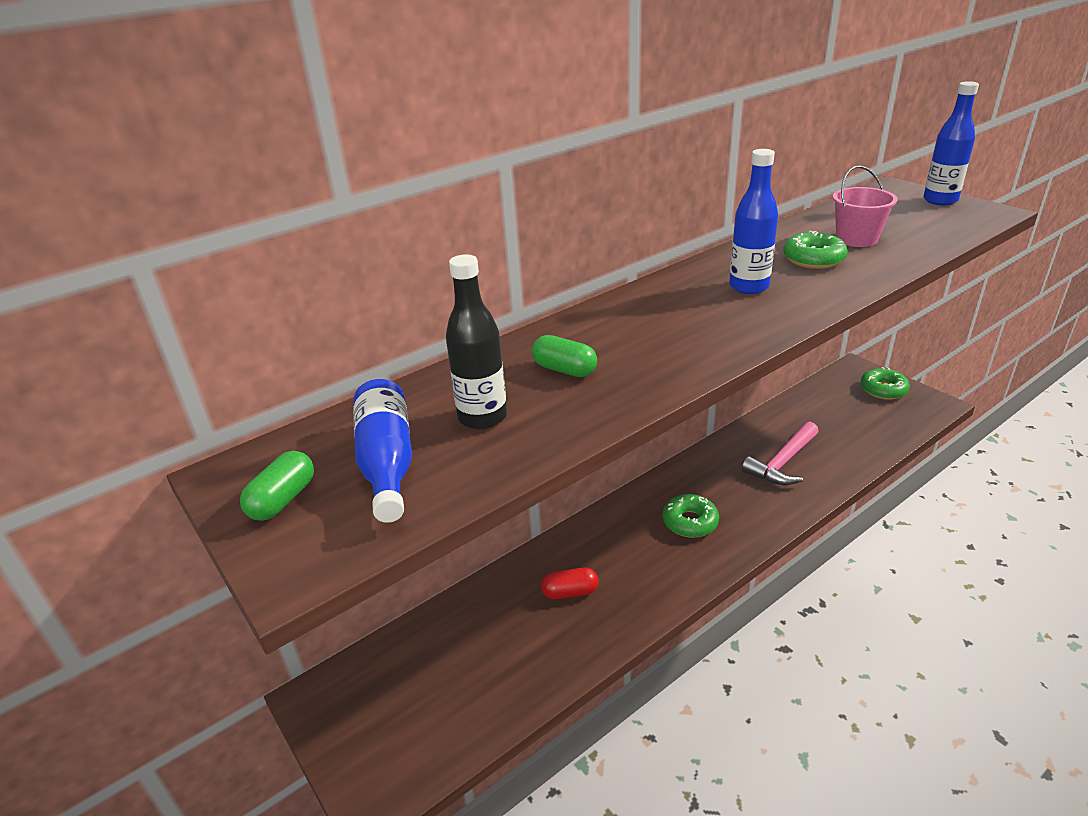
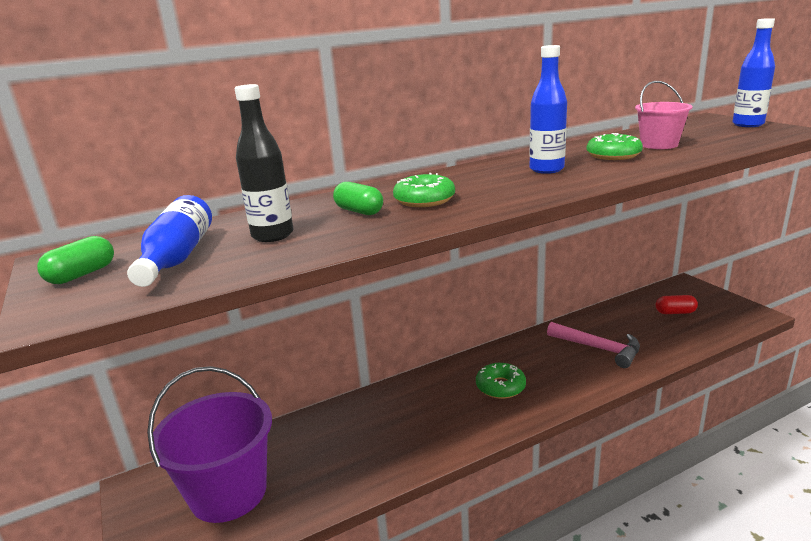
camera: 10 degrees right, 10 degrees down
red capsule [541,568,599,599] -> red capsule moved to [655,295,698,314]
pink hammer [742,421,819,485] -> pink hammer turned 105 degrees counterclockwise [547,322,640,368]
green donut [861,367,910,400] -> green donut moved to [393,173,455,207]
none -> purple bucket [147,366,272,523]

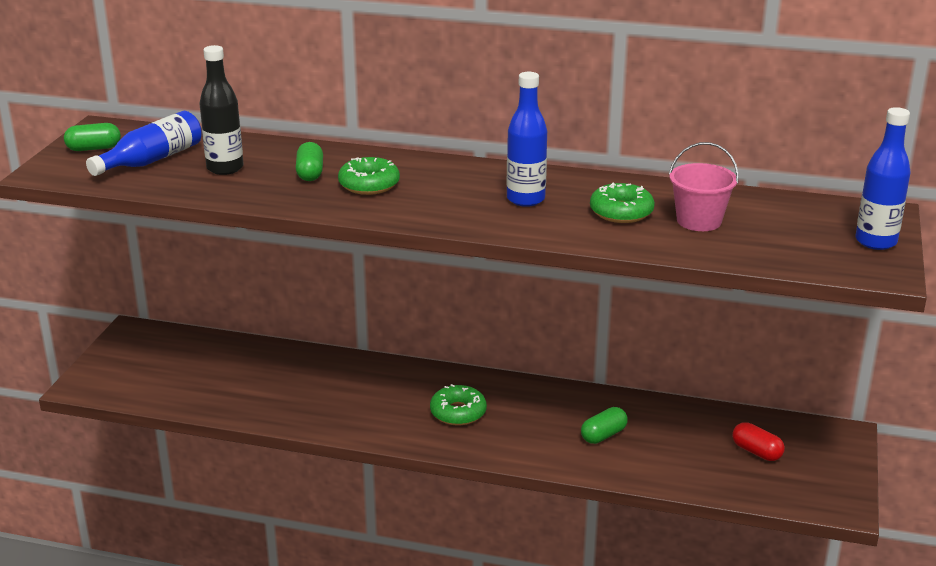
camera: 40 degrees right, 5 degrees up
purple bucket [147,366,272,523] -> none
pink hammer [547,322,640,368] -> green capsule [581,407,628,444]

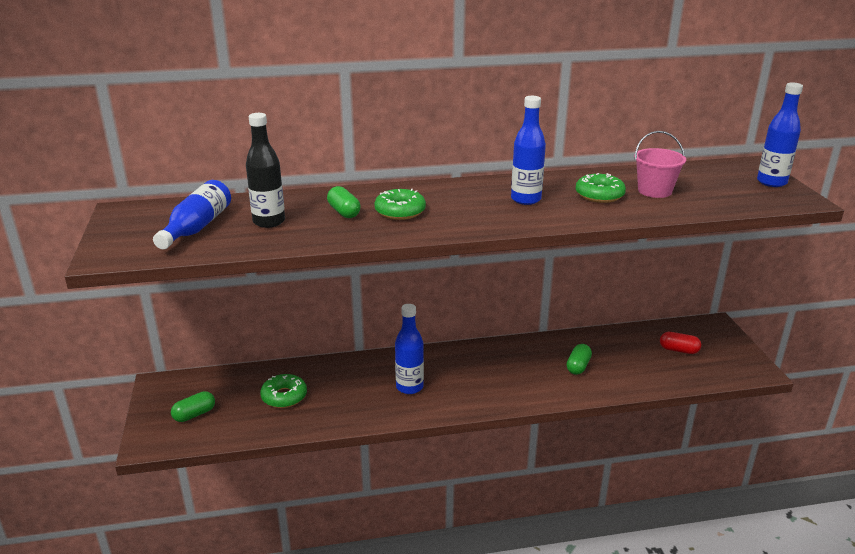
camera: 25 degrees left, 0 degrees up
green capsule [64,123,121,151] -> green capsule moved to [171,391,215,422]
green donut [430,384,487,425] -> green donut moved to [260,374,307,408]
none -> blue bottle [395,304,424,394]

